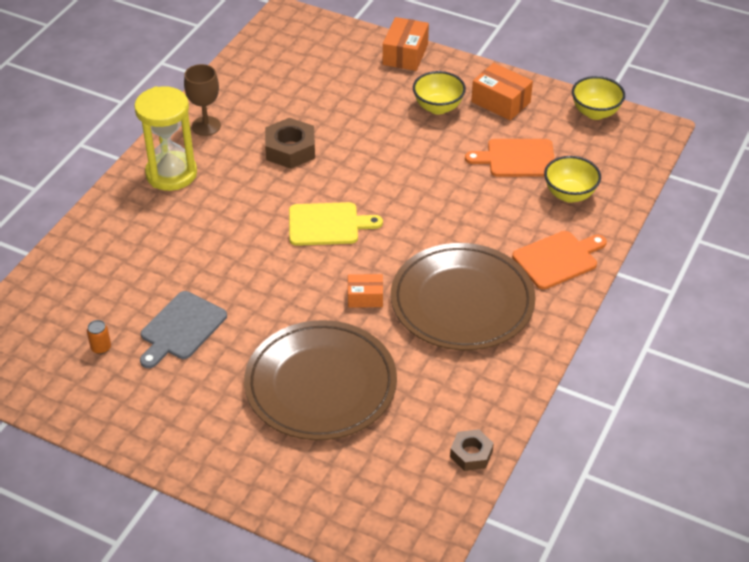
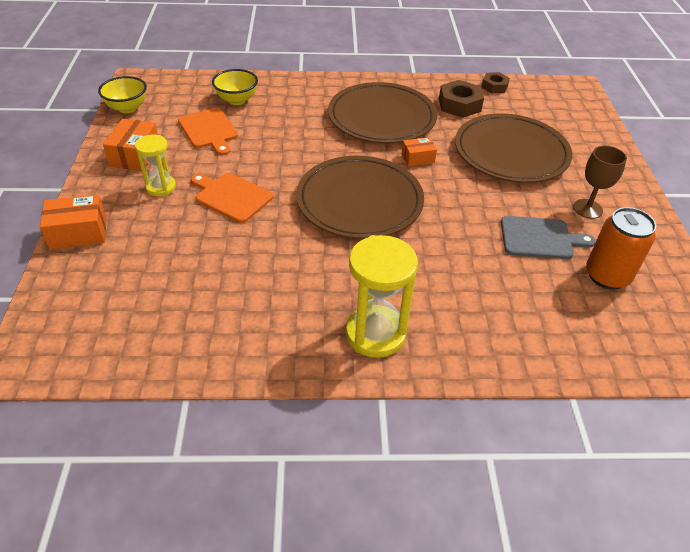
camera: 120 degrees left, 0 degrees up
orange can [87,320,111,354] -> orange can [586,207,656,290], size x2.38
brown goblet [184,64,221,136] -> brown goblet moved to [573,146,627,219]
brown nut [265,118,315,169] -> brown nut moved to [439,80,484,118]
yellow cutting board [289,202,383,246] -> brown plate [296,156,424,239]
orange box [348,274,383,308] -> orange box turned 75 degrees counterclockwise [402,137,437,167]
yellow bowl [413,71,466,114] -> yellow hourglass [135,134,176,196]
orange cutting board [512,231,607,289] -> orange cutting board moved to [191,173,273,223]

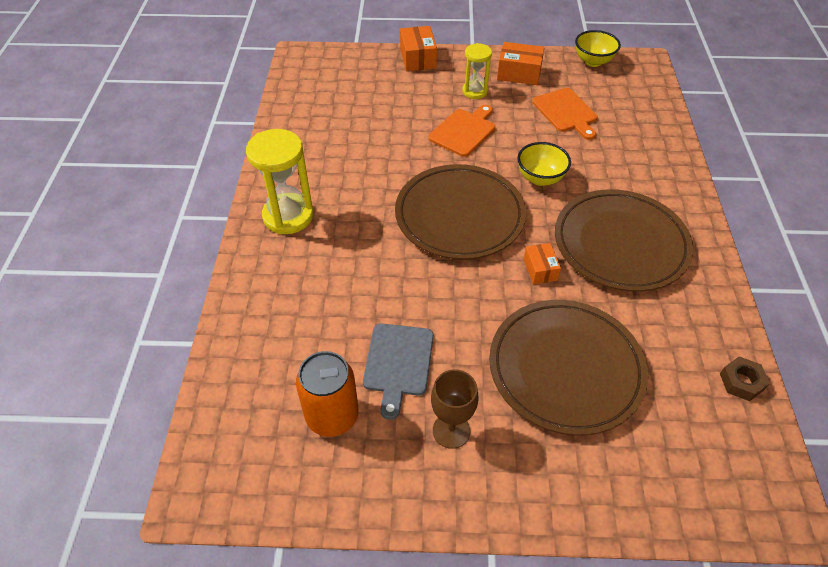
camera: 95 degrees right, 5 degrees up
orange cutting board [178,108,238,156] -> orange cutting board turned 90 degrees counterclockwise [532,88,598,140]
yellow bowl [212,69,258,105] -> yellow bowl moved to [517,142,571,186]
brown nut [439,80,484,118] -> none

